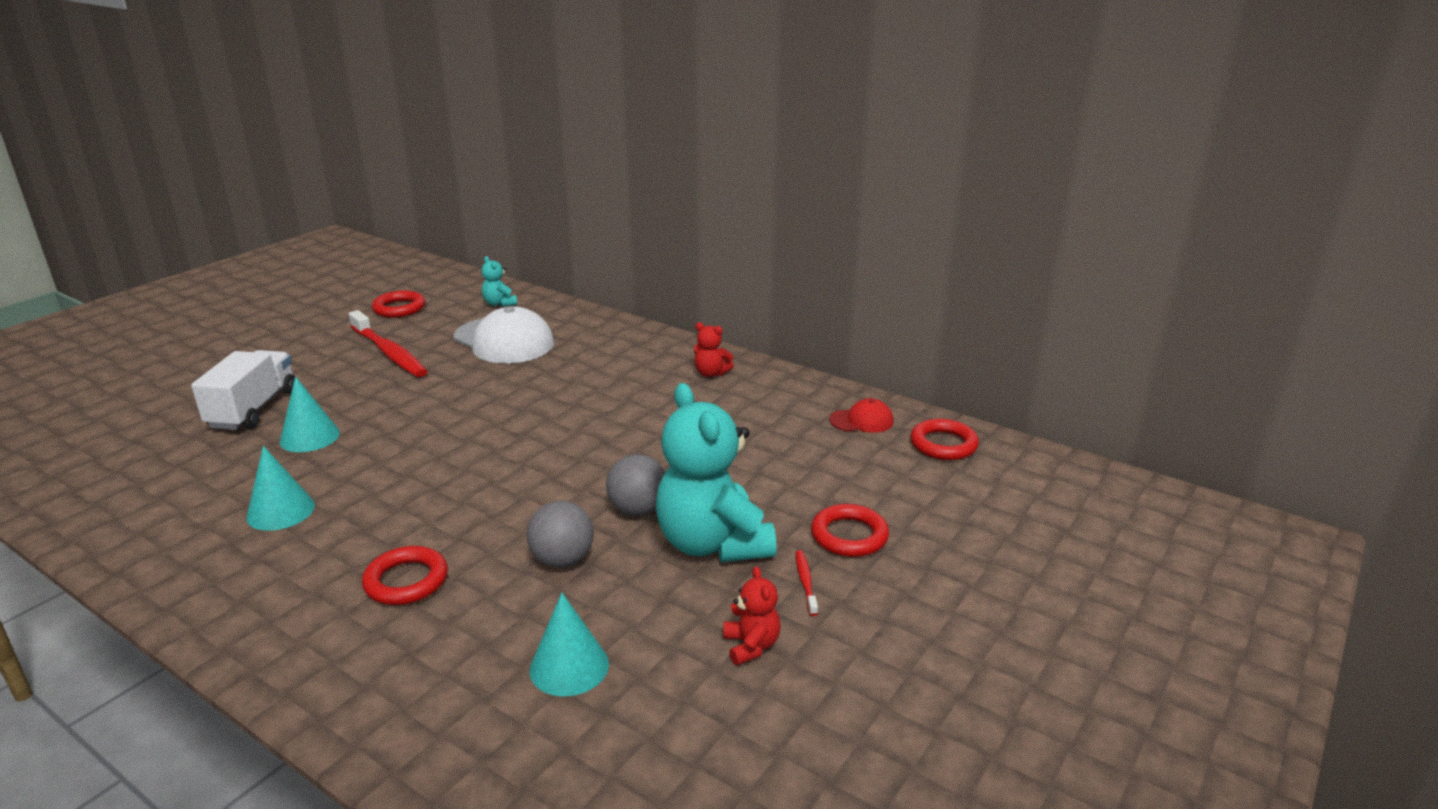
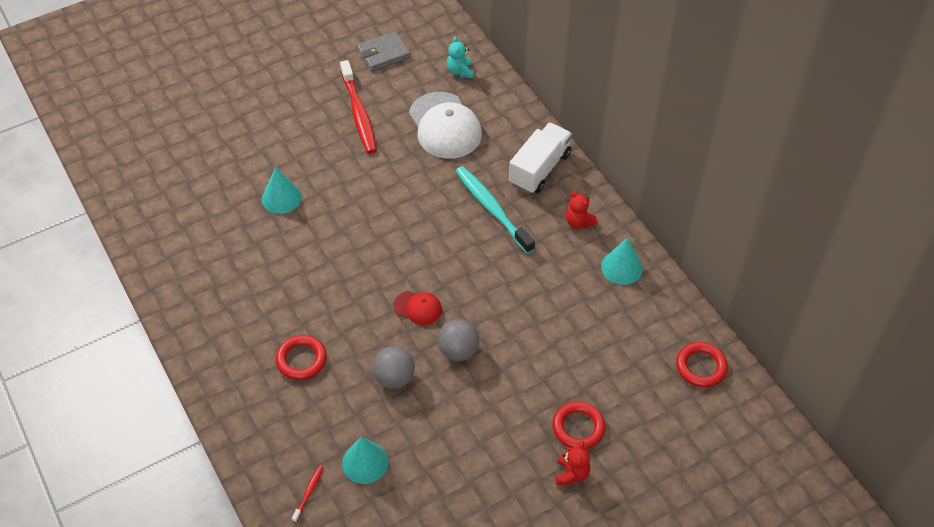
camera: 25 degrees right, 25 degrees up
white truck [191,350,295,430] -> white truck moved to [509,122,572,194]
turquoise cone [246,446,315,531] -> turquoise cone moved to [601,238,643,285]
red ring [372,291,425,318] -> grey wallet [357,31,410,71]
turquoise teddy bear [656,383,777,562] -> none
red teddy bear [723,566,781,666] -> red teddy bear moved to [555,441,590,485]
red toothbrush [796,550,818,616] -> red toothbrush moved to [292,466,324,523]
red cap [829,398,894,433] -> red cap moved to [393,291,442,325]
none -> turquoise toothbrush [456,166,535,254]

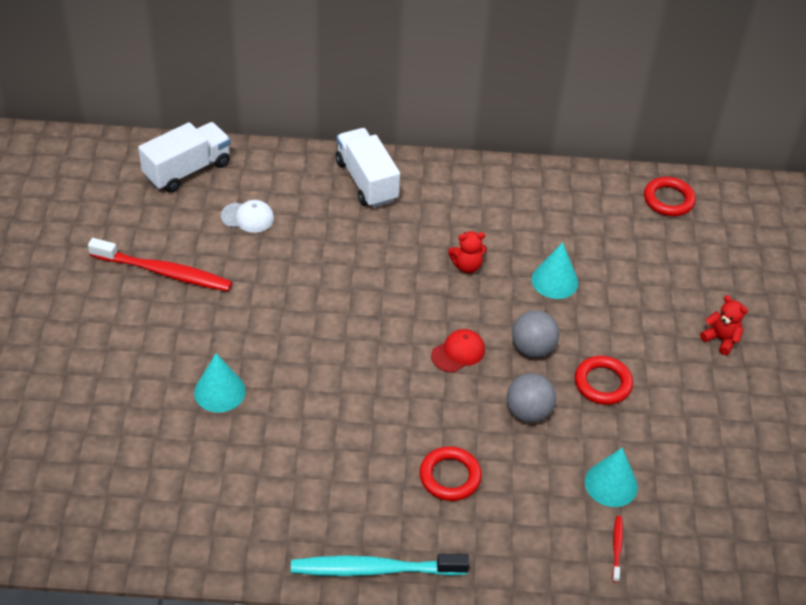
camera: 60 degrees left, 5 degrees down
red toothbrush [292,466,324,523] -> red toothbrush turned 45 degrees clockwise [612,516,623,583]
grey wallet [357,31,410,71] -> none
white cap [409,92,482,159] -> white cap [221,200,274,233], size x0.50
turquoise teddy bear [447,36,474,78] -> white truck [138,122,231,193]
turquoise toothbrush [456,166,535,254] -> turquoise toothbrush moved to [291,553,470,576]
red ring [552,401,606,449] -> red ring moved to [575,356,633,405]
red teddy bear [566,191,598,229] -> red teddy bear moved to [448,231,487,273]
turquoise cone [601,238,643,285] -> turquoise cone moved to [532,242,578,299]

